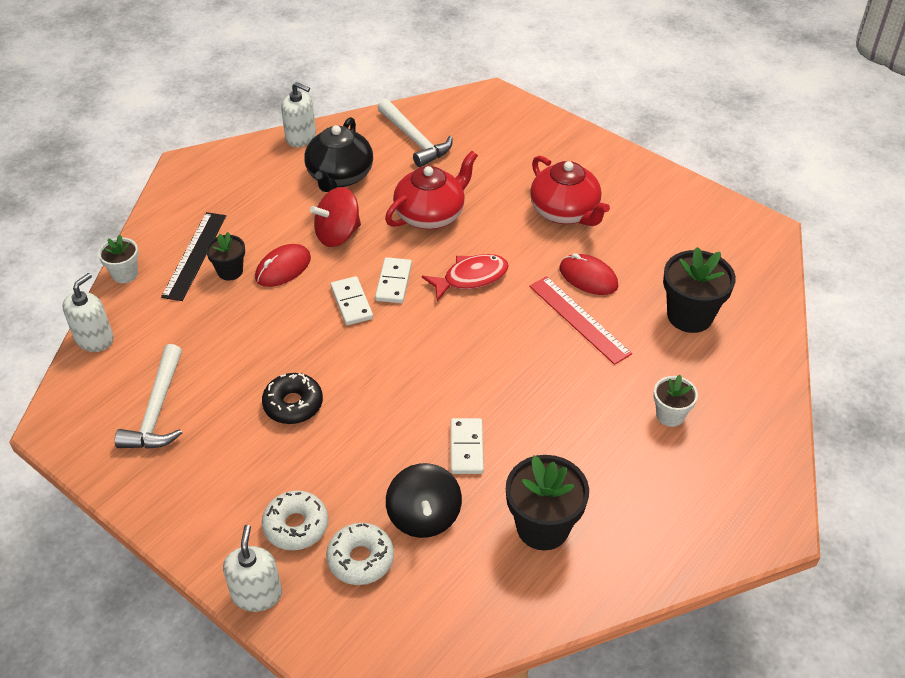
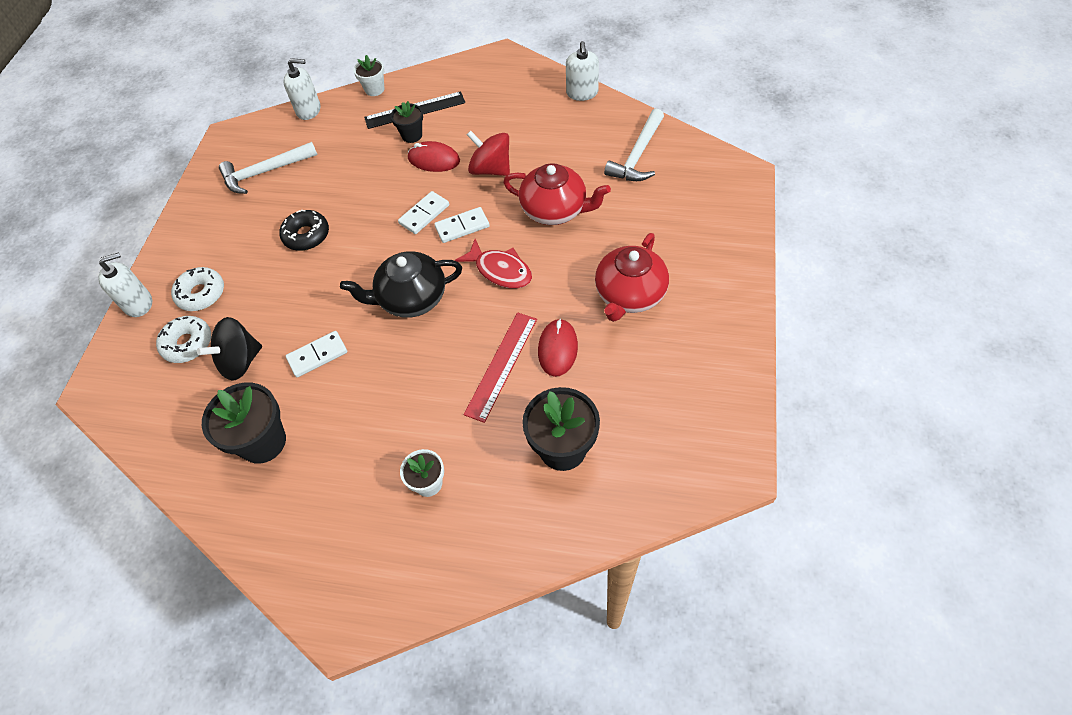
camera: 65 degrees right, 10 degrees up
black teapot [304,117,373,192] -> black teapot moved to [340,251,462,318]

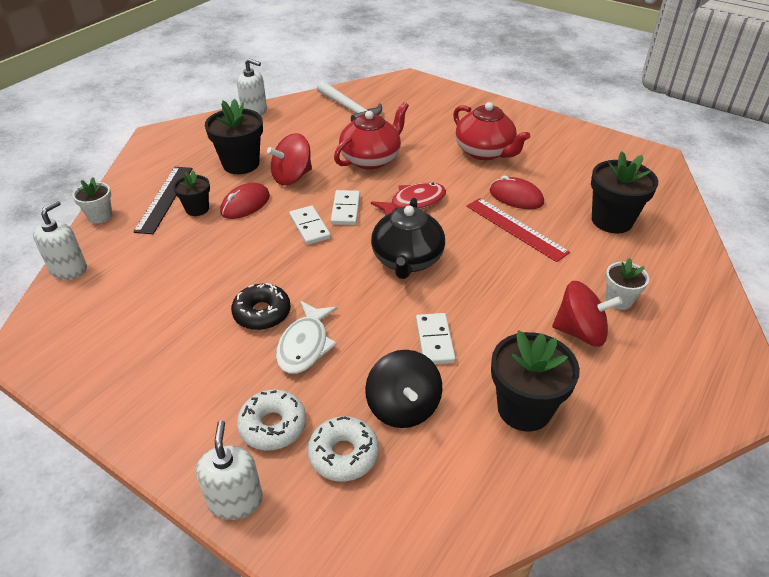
camera: 70 degrees left, 15 degrees down
white hammer [219,142,317,194] -> none
none -> black flower pot [205,99,263,174]
none -> white fish [276,301,338,374]
none -> red spinning top [552,281,622,347]

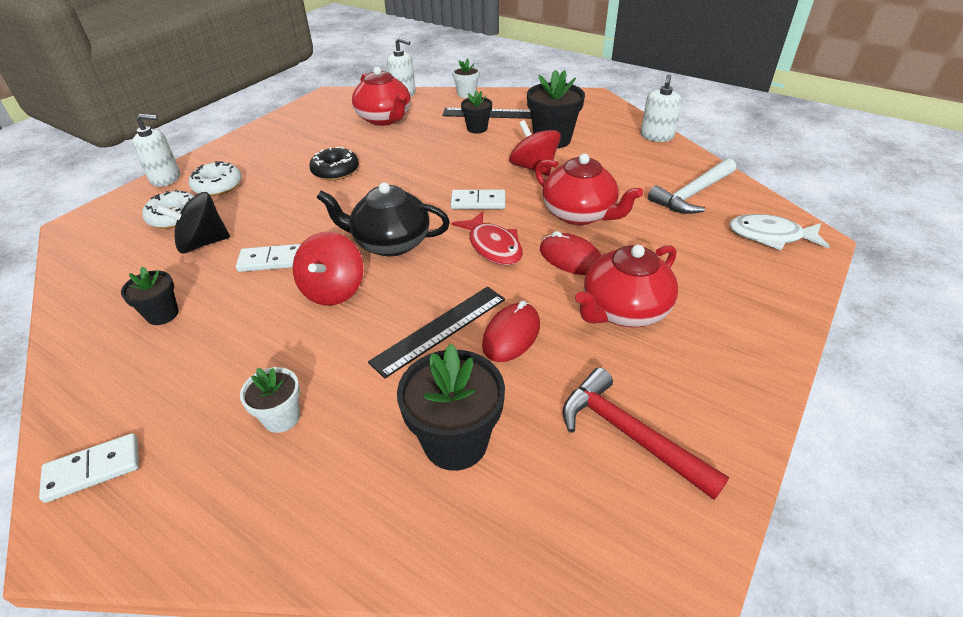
camera: 90 degrees right, 0 degrees up
red mouse [220,183,270,219] -> red mouse moved to [540,231,602,275]
white fish [276,301,338,374] -> white fish moved to [729,214,830,250]
white domino [289,206,331,245] -> white domino moved to [39,433,139,503]
red ruler [467,198,570,262] -> black ruler [368,286,505,379]
black flower pot [491,330,580,431] -> black flower pot [121,266,178,325], size x0.58
red spinning top [552,281,622,347] -> red spinning top moved to [293,232,363,306]
none -> red teapot [352,67,411,126]
none -> red hammer [563,367,729,500]

